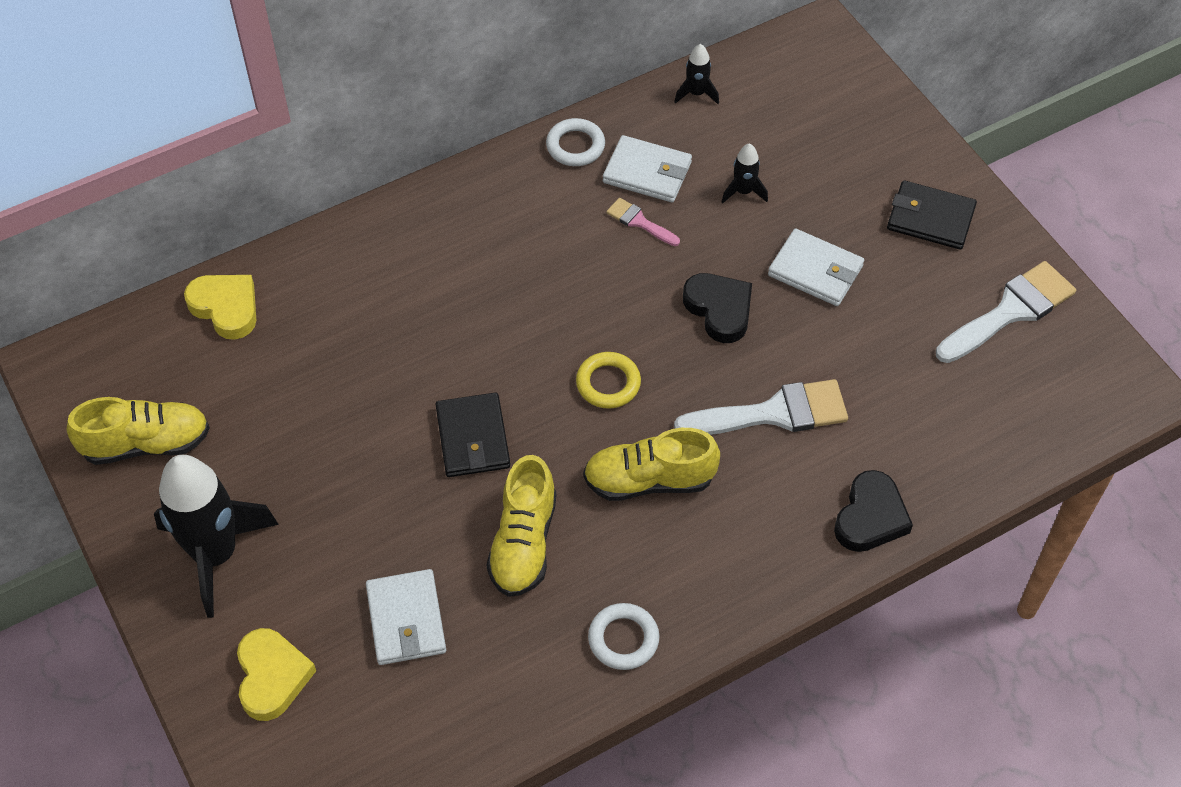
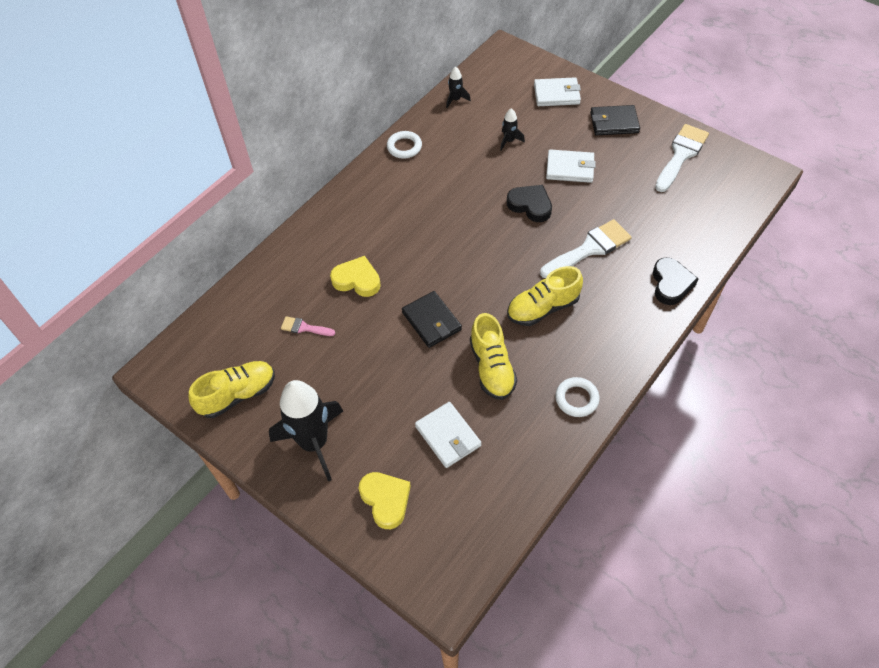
camera: 20 degrees left, 0 degrees up
yellow heart [184,275,256,340] -> yellow heart moved to [330,256,381,297]
yellow ring [576,352,641,409] -> none
white wallet [603,135,692,203] -> white wallet moved to [534,77,581,106]
pink brush [606,198,680,246] -> pink brush moved to [281,316,335,336]

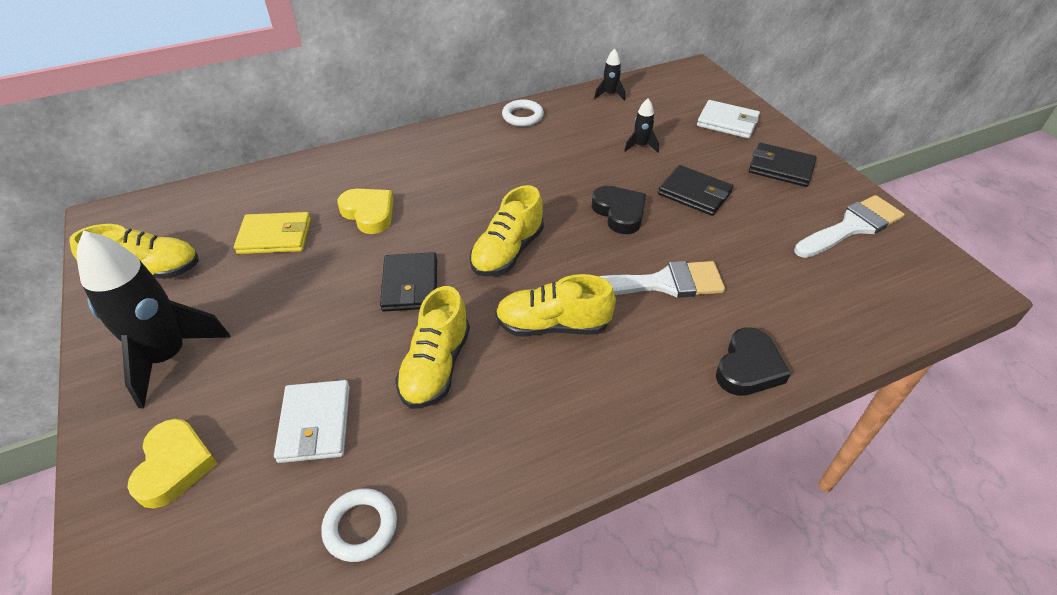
camera: 25 degrees right, 10 degrees down
pink brush [281,316,335,336] -> yellow wallet [234,212,311,254]
white wallet [546,149,596,183] -> black wallet [658,165,733,216]
white ring [555,377,600,417] -> white ring moved to [321,488,397,562]
none -> yellow shoe [469,185,544,277]

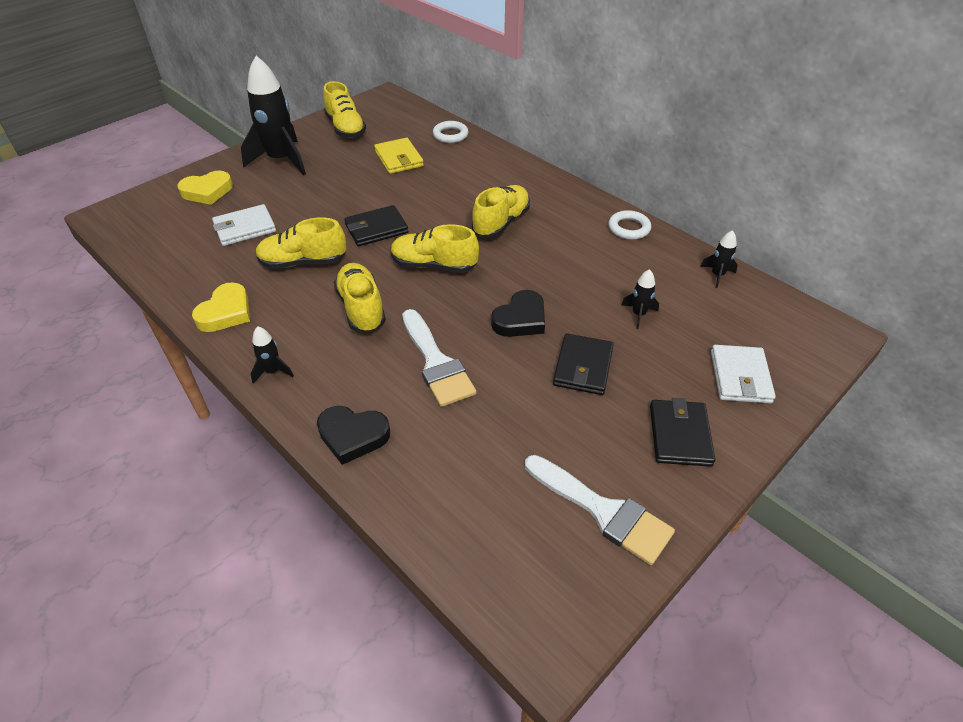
camera: 70 degrees right, 0 degrees up
white ring [321,488,397,562] -> white ring moved to [433,121,469,143]
yellow heart [337,189,393,234] -> yellow heart moved to [192,282,250,332]
none -> black rocket [251,326,294,384]
none -> yellow shoe [472,185,530,238]

